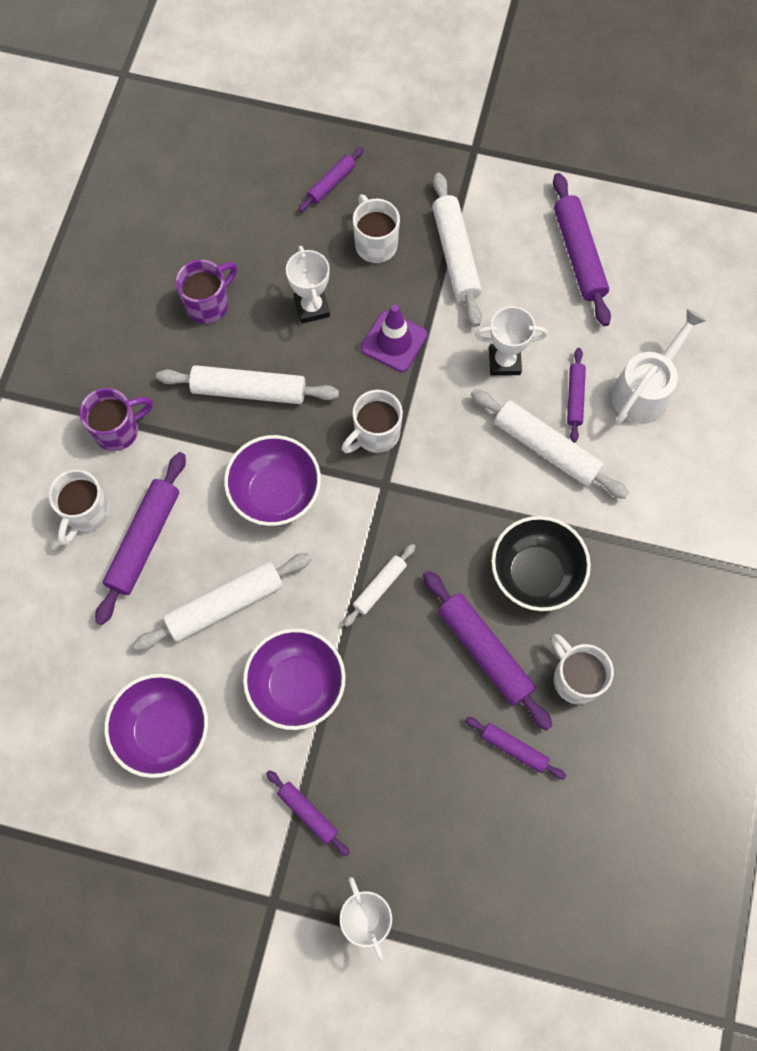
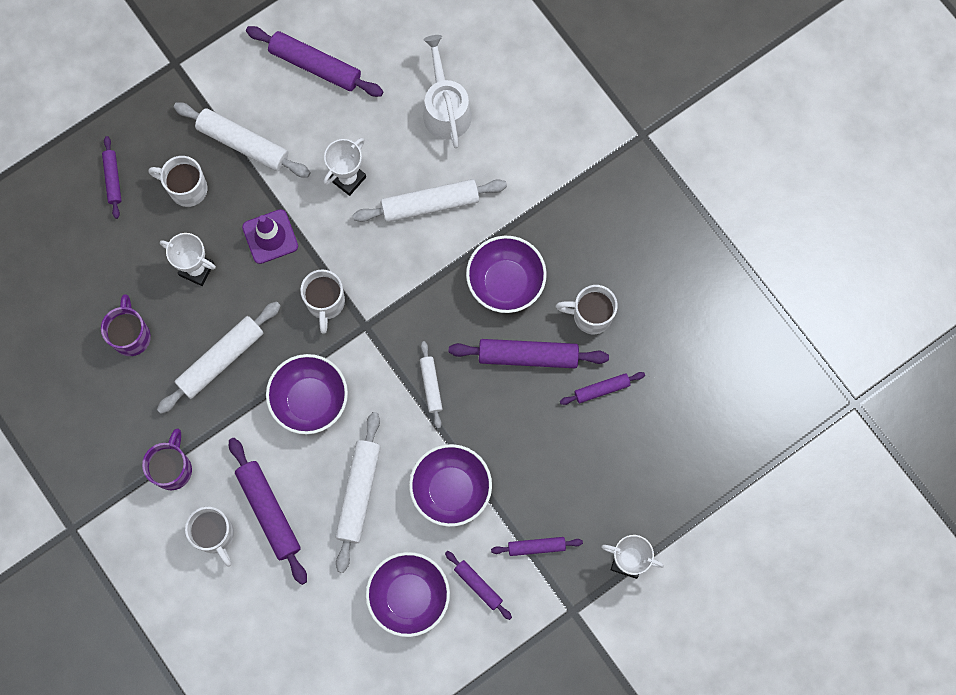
camera: 50 degrees left, 5 degrees up
black bowl [491,516,591,611] -> purple bowl [466,236,547,313]
purple rolling pin [567,348,586,442] -> purple rolling pin moved to [445,551,512,620]

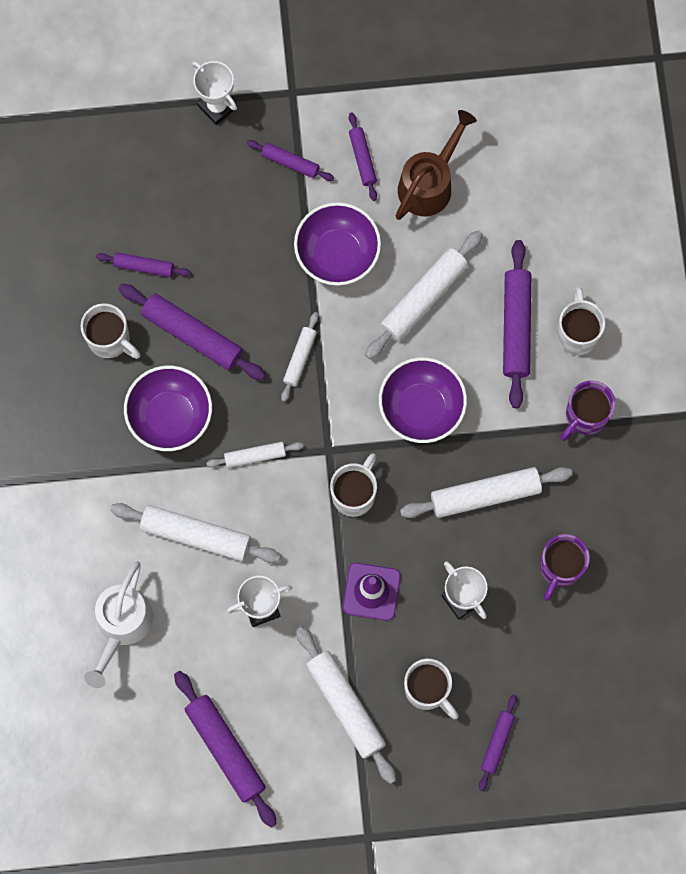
camera: 150 degrees left, 0 degrees up
purple bowl [366,552,450,637] -> brown watering can [396,110,477,220]
none -> white rolling pin [207,442,303,468]

